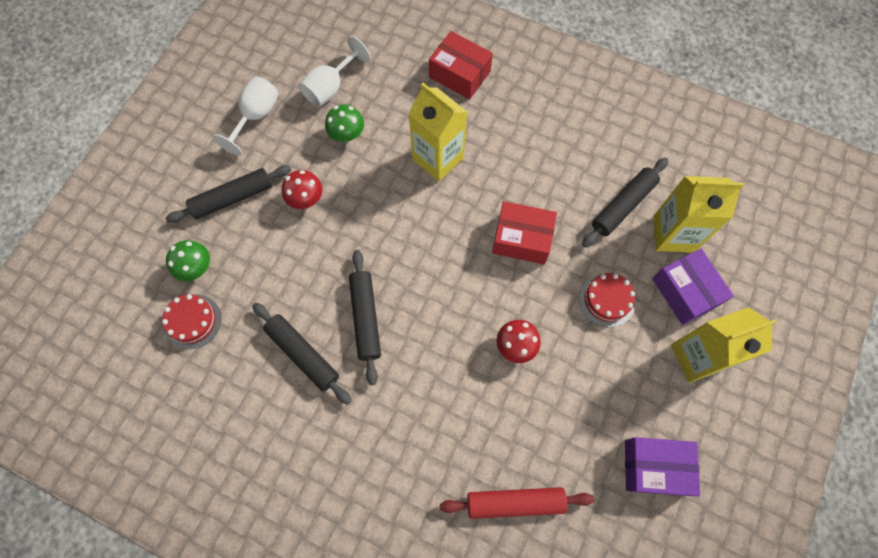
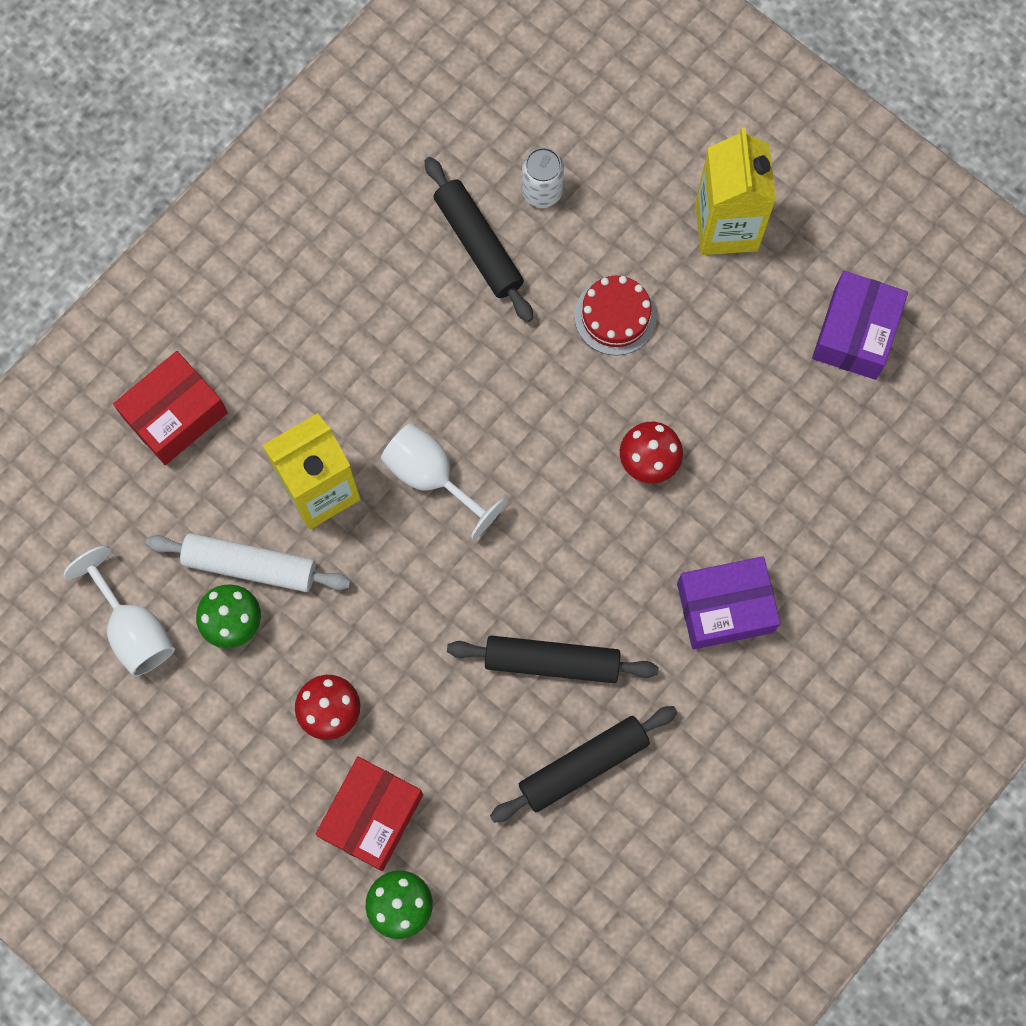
camera: 75 degrees left, 5 degrees up
red cake [162,294,221,349] -> none
black rolling pin [165,165,291,223] -> none
white goblet [212,76,279,155] -> white goblet moved to [381,423,506,540]
red rolling pin [440,487,594,519] -> none
red box [492,201,557,264] -> red box moved to [316,757,423,871]
purple box [652,249,734,325] -> purple box moved to [677,556,780,649]
yellow carton [653,176,744,253] -> white can [522,147,564,208]
none -> white rolling pin [146,533,351,592]

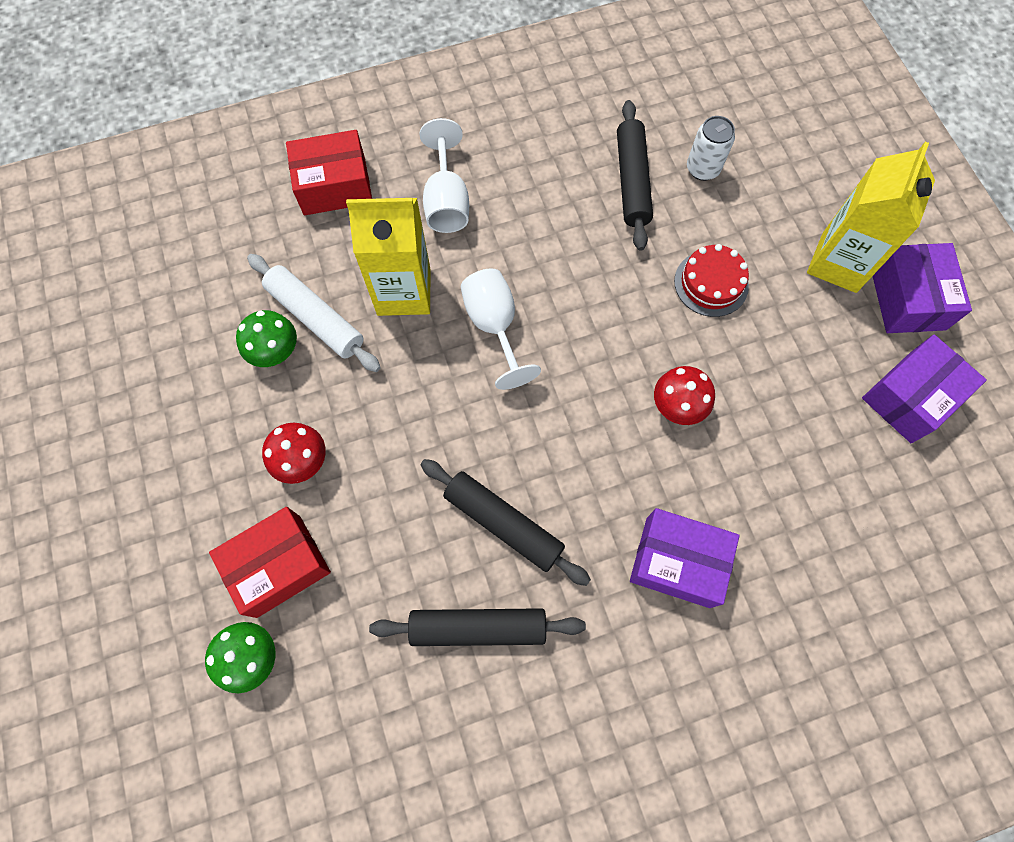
camera: 30 degrees right, 5 degrees down
white goblet [64,546,175,676] -> white goblet moved to [419,118,469,233]
none -> purple box [873,243,972,333]

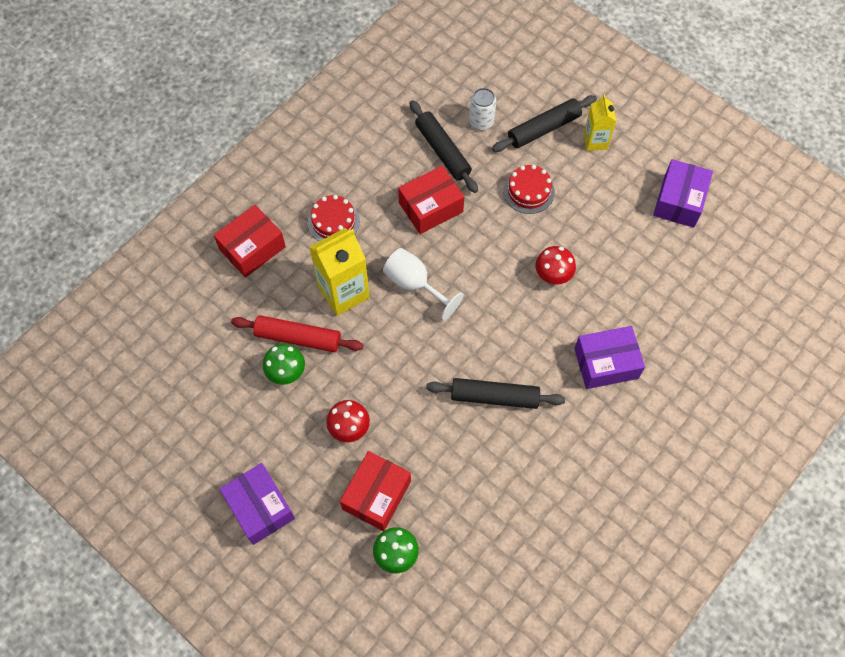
camera: 30 degrees left, 5 degrees down
white rolling pin [247,254,381,372] -> red rolling pin [231,315,363,352]
black rolling pin [369,608,586,646] -> black rolling pin moved to [492,95,597,152]
white goblet [419,118,469,233] -> red cake [308,195,360,241]
yellow carton [807,142,935,293] -> yellow carton [584,94,616,151], size x0.60
purple box [873,243,972,333] -> purple box moved to [219,463,295,545]
none -> red box [398,166,464,234]

